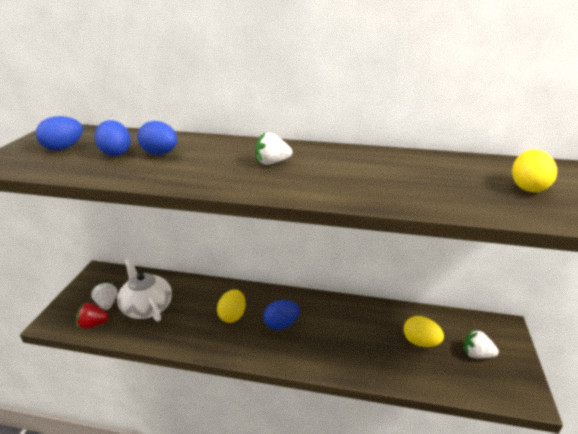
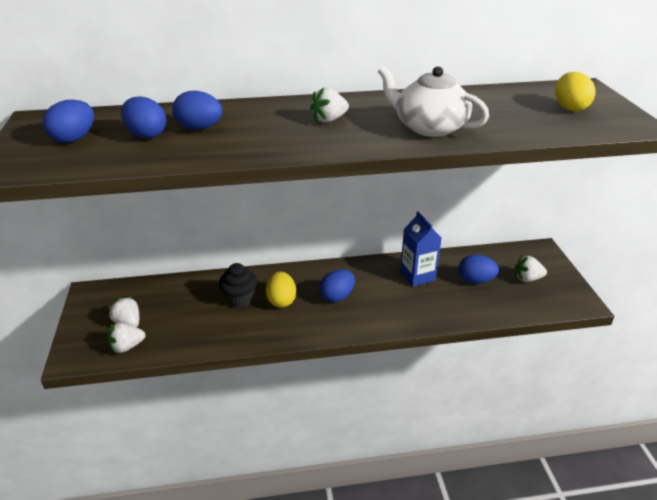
camera: 20 degrees left, 5 degrees up
red strawberry [76,303,109,329] -> white strawberry [107,322,145,354]
white teapot [117,258,172,322] -> white teapot moved to [378,66,489,137]
yellow egg [403,316,444,347] -> blue egg [458,255,499,284]
none -> black cupcake [219,263,257,308]
none -> blue carton [400,212,442,287]

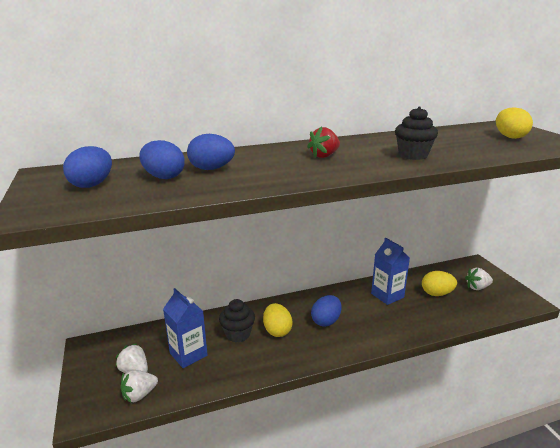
camera: 10 degrees left, 10 degrees down
white strawberry [310,88,349,123] -> red strawberry [307,126,340,158]
white teapot [378,66,489,137] -> black cupcake [395,107,438,160]
blue egg [458,255,499,284] -> yellow egg [422,271,457,296]
none -> blue carton [163,288,208,368]

